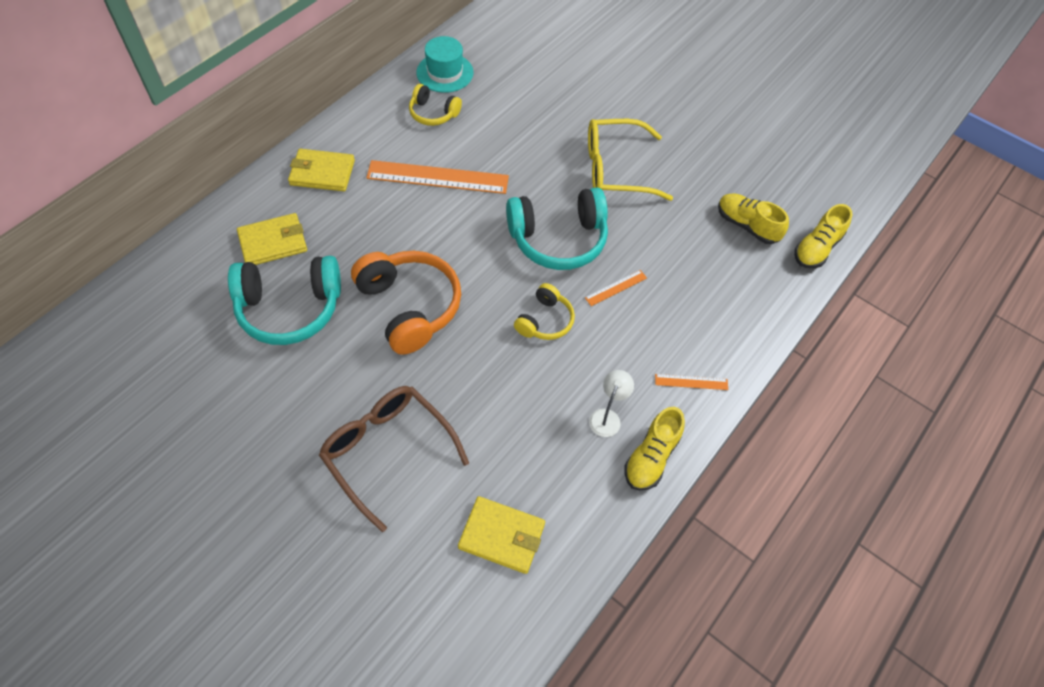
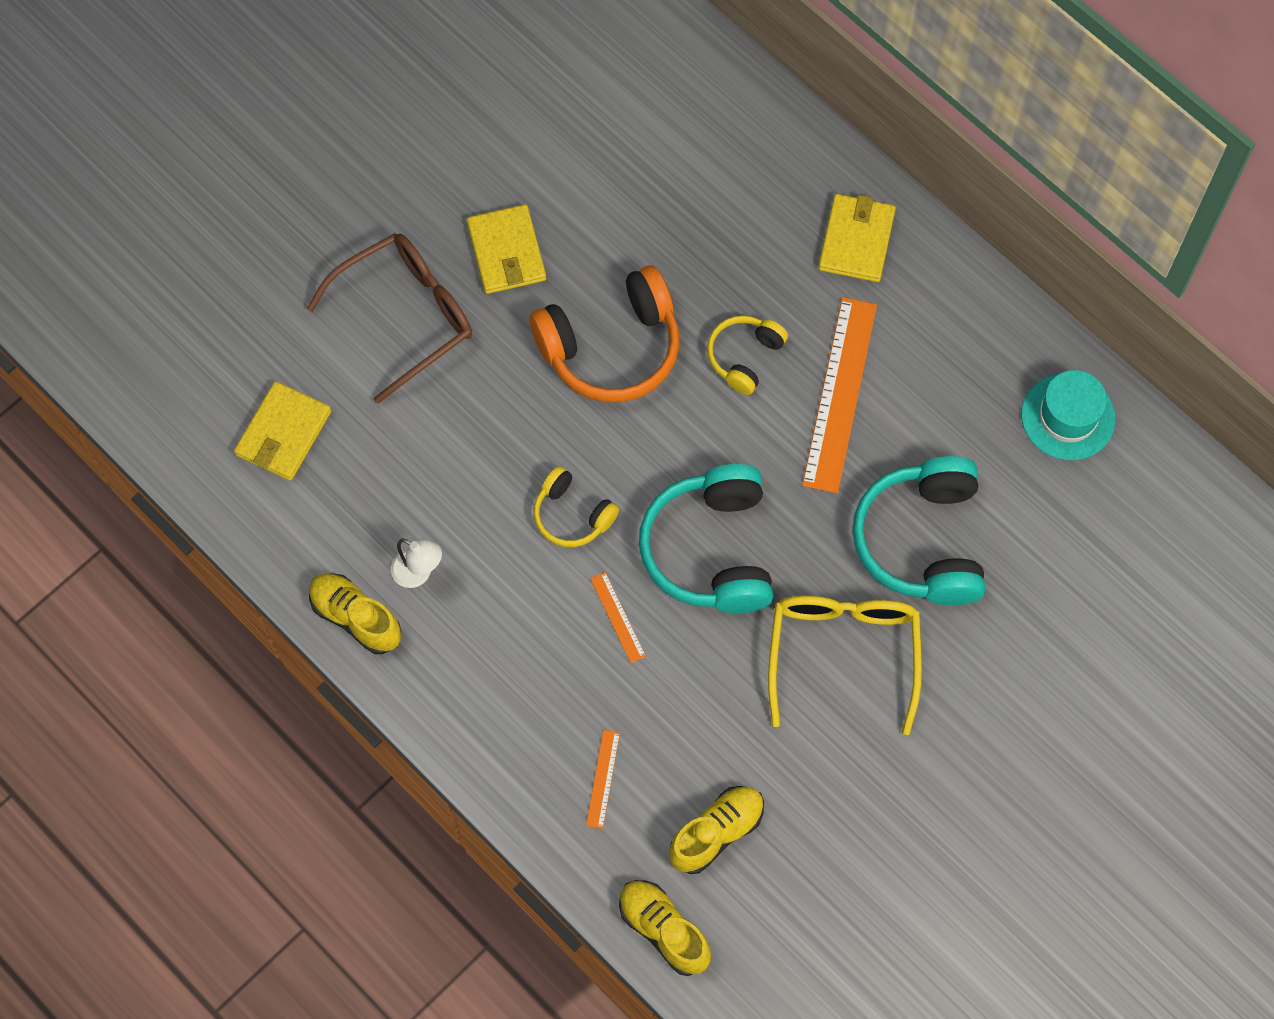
camera: 100 degrees right, 10 degrees up
turquoise headphones [228,256,341,345] -> turquoise headphones moved to [852,456,985,606]
yellow wallet [237,213,307,265] -> yellow wallet moved to [467,204,546,294]
yellow headphones [409,84,462,126] -> yellow headphones moved to [707,315,788,395]
orange ruler [655,374,728,390] -> orange ruler moved to [586,730,620,829]

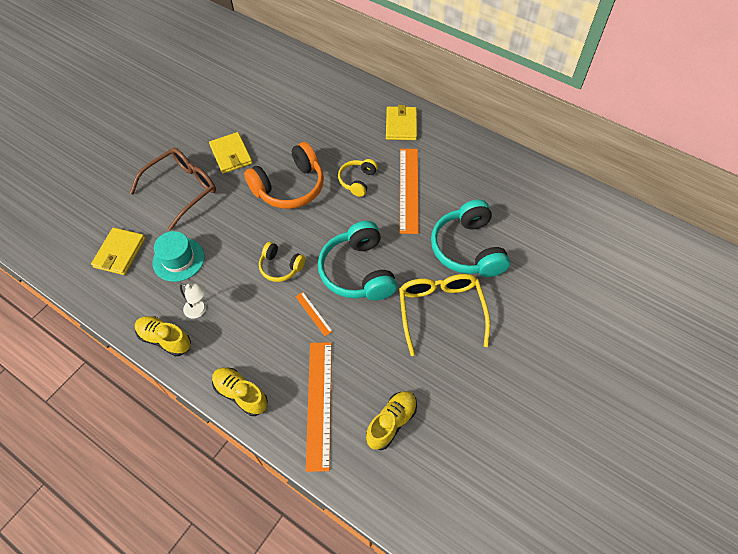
camera: 10 degrees left, 10 degrees down
orange ruler [586,730,620,829] -> orange ruler [306,342,332,472], size x2.22
yellow shoe [619,880,711,976] -> yellow shoe moved to [212,368,268,416]
turquoise hat [1021,370,1116,460] -> turquoise hat moved to [153,231,205,282]

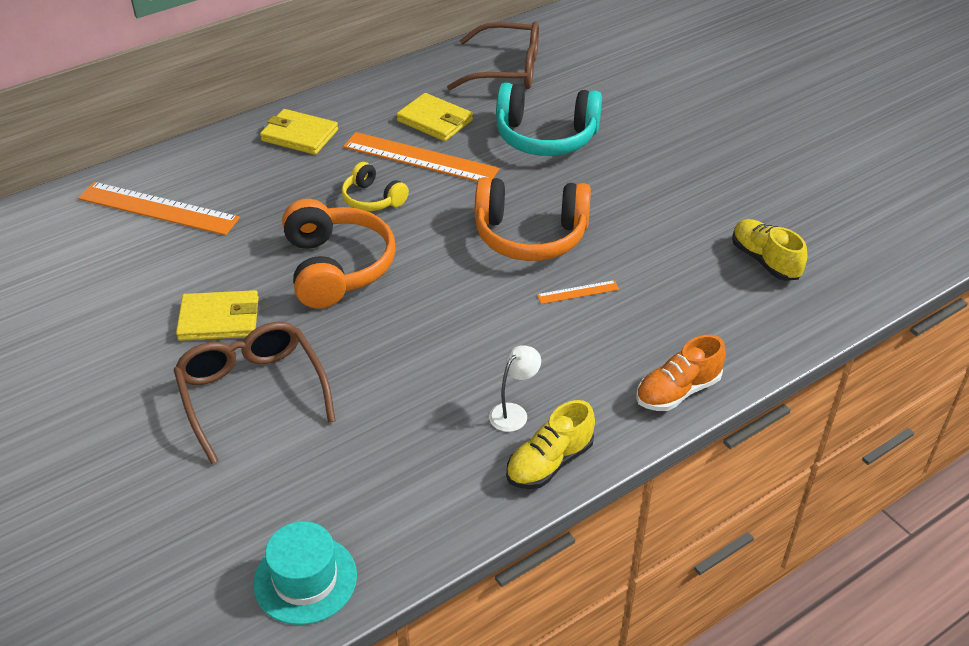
camera: 70 degrees left, 15 degrees down
yellow wallet [91,228,145,275] -> yellow wallet moved to [396,93,473,141]
turquoise hat [153,231,205,282] -> turquoise hat moved to [253,521,357,625]
yellow shoe [212,368,268,416] -> orange shoe [636,335,726,411]
yellow headphones [259,242,305,282] -> none
orange ruler [306,342,332,472] -> orange ruler moved to [78,182,240,235]
turquoise headphones [318,221,397,300] -> orange headphones [475,177,591,261]
yellow glasses [399,274,490,356] -> none
none -> brown glasses [447,22,539,90]

